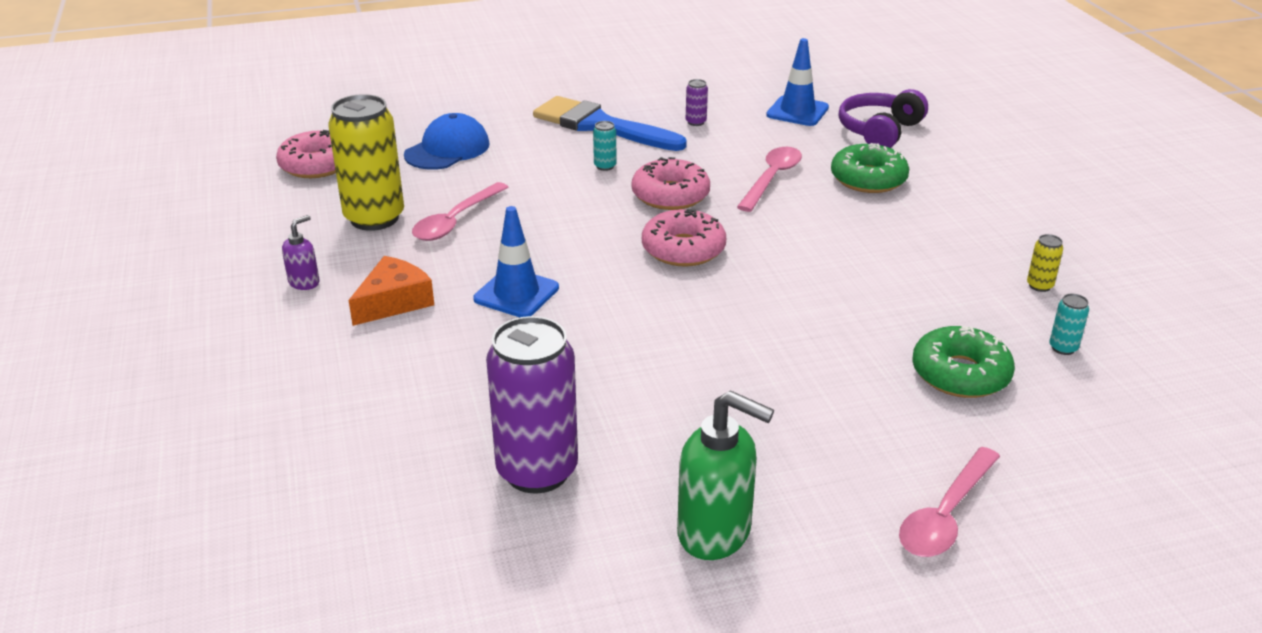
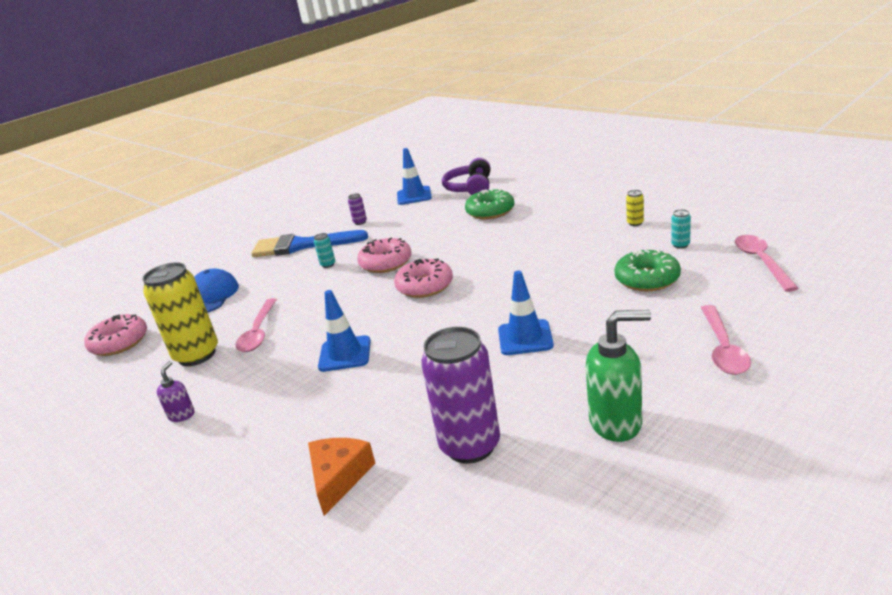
camera: 25 degrees left, 5 degrees down
orange cheese [348,256,434,326] -> orange cheese moved to [308,438,375,516]
pink spoon [737,147,802,212] -> pink spoon moved to [735,235,799,292]
none -> blue traffic cone [498,271,554,355]

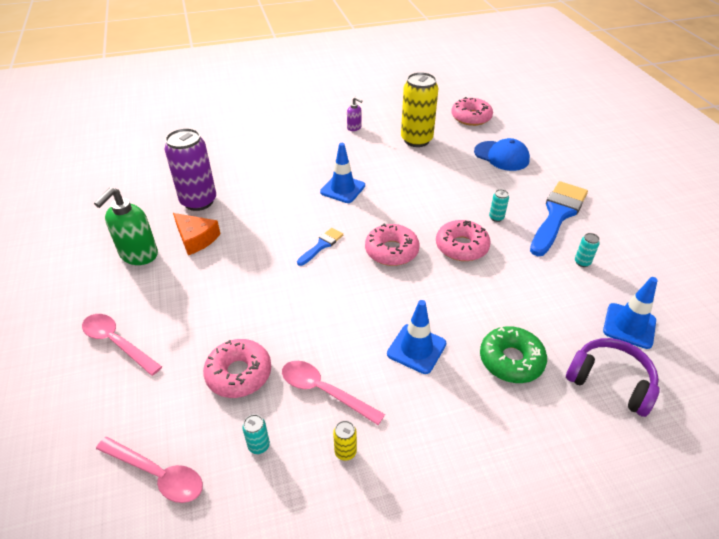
camera: 115 degrees right, 15 degrees up
pink spoon [235,298,277,352] -> pink spoon moved to [282,361,385,425]
orange cheese [308,438,375,516] -> orange cheese moved to [173,213,220,255]
purple can [348,193,367,225] -> turquoise can [575,233,600,267]
blue traffic cone [498,271,554,355] -> blue traffic cone moved to [387,300,446,374]
green donut [614,249,681,292] -> pink donut [203,339,271,398]
none -> blue brush [297,228,343,266]

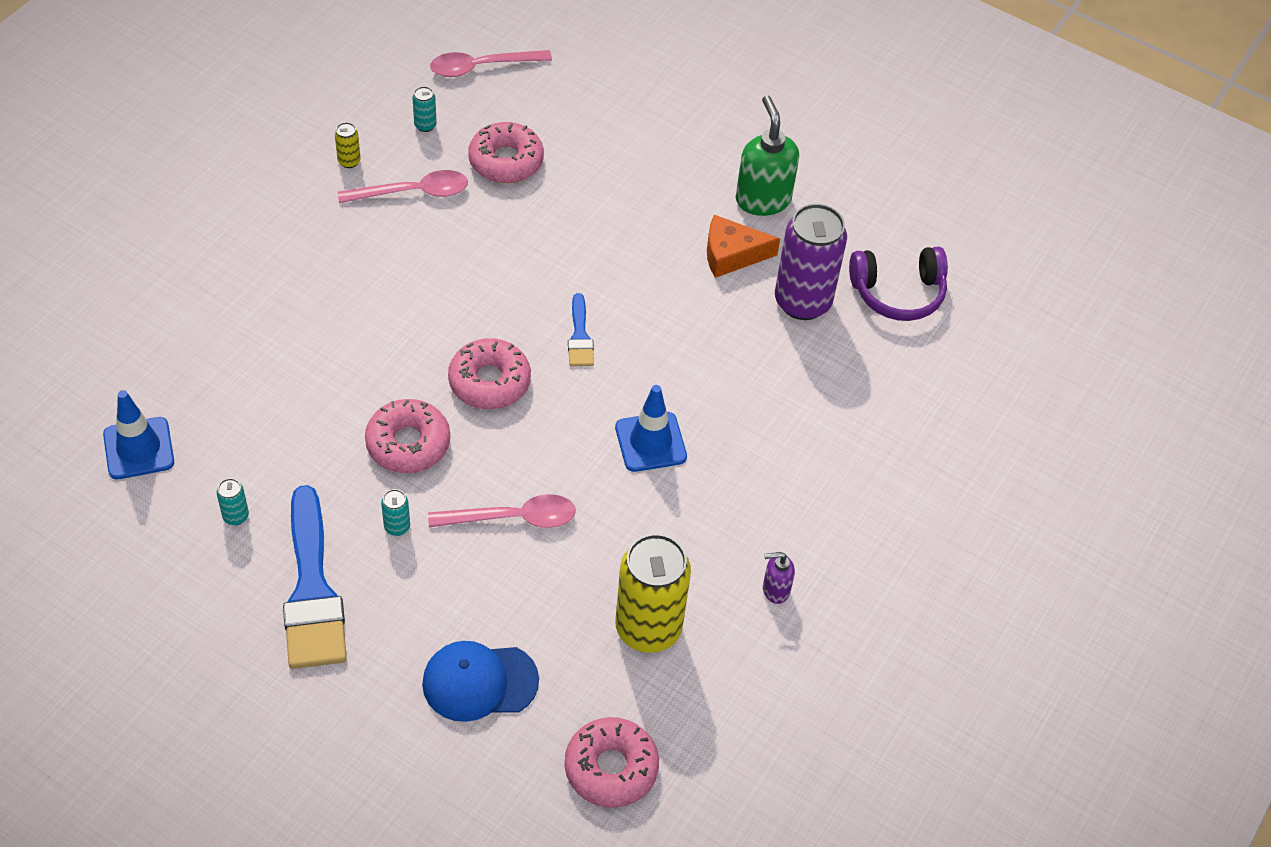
camera: 135 degrees right, 10 degrees up
pink spoon [82,314,162,376] -> pink spoon moved to [428,494,576,528]
blue traffic cone [387,300,446,374] -> none
green donut [480,326,547,383] -> none
purple headphones [566,338,660,417] -> purple headphones moved to [849,247,948,321]

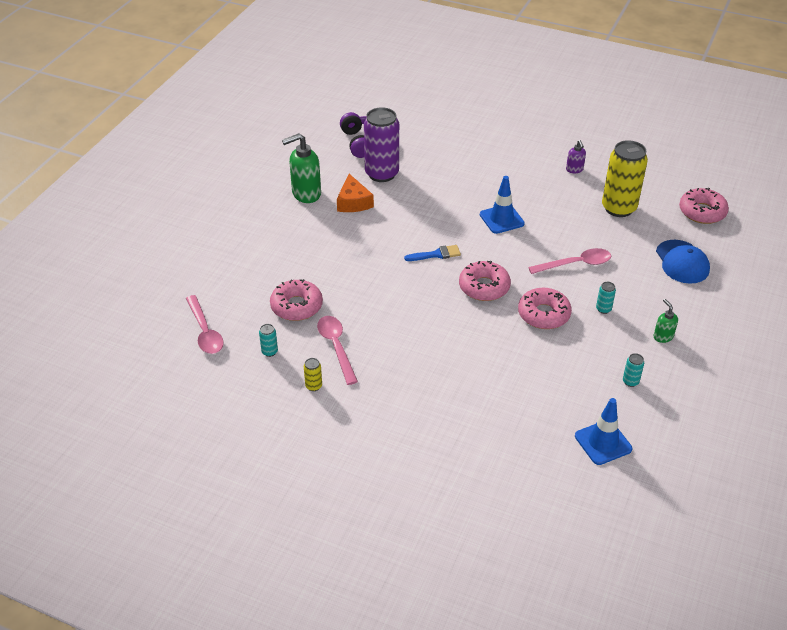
camera: 95 degrees left, 10 degrees down
blue brush [283,485,347,669] -> green soap dispenser [654,299,678,343]
pink spoon [428,494,576,528] -> pink spoon turned 90 degrees clockwise [528,248,611,274]

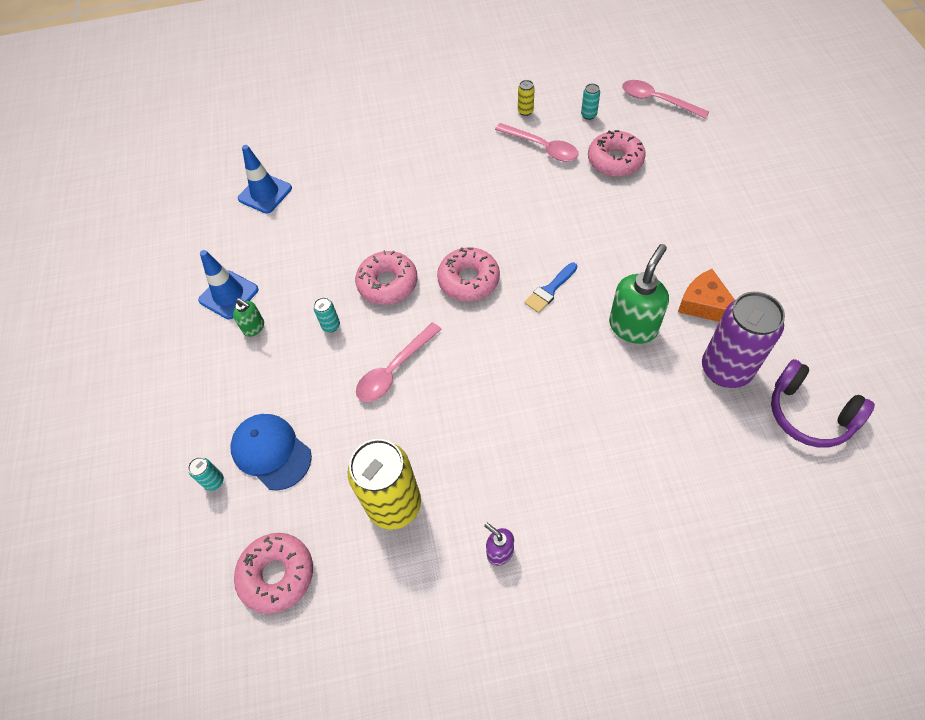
camera: 150 degrees right, 15 degrees up
green soap dispenser [282,133,321,203] -> green soap dispenser moved to [609,244,669,344]
blue traffic cone [480,176,525,234] -> blue traffic cone moved to [198,250,259,319]
turquoise can [623,353,644,387] -> turquoise can moved to [188,457,224,491]

